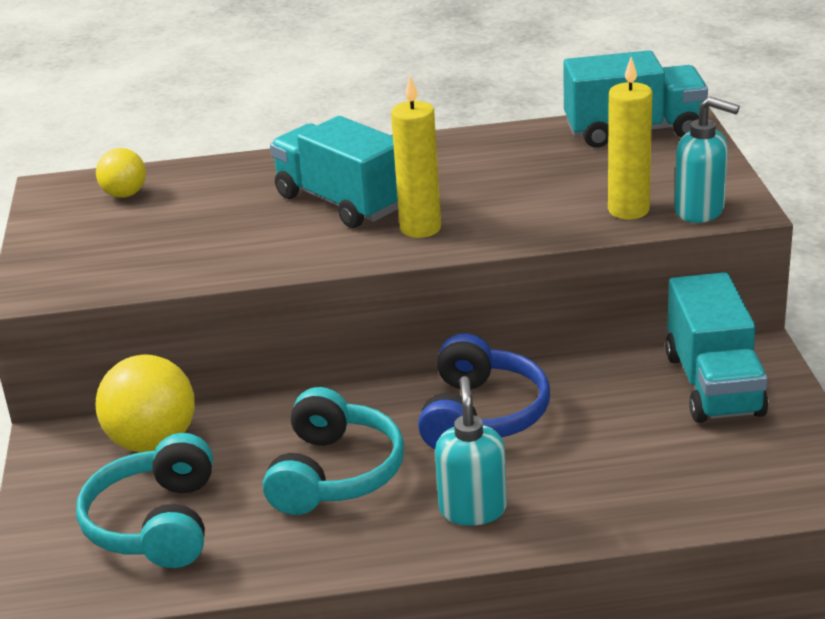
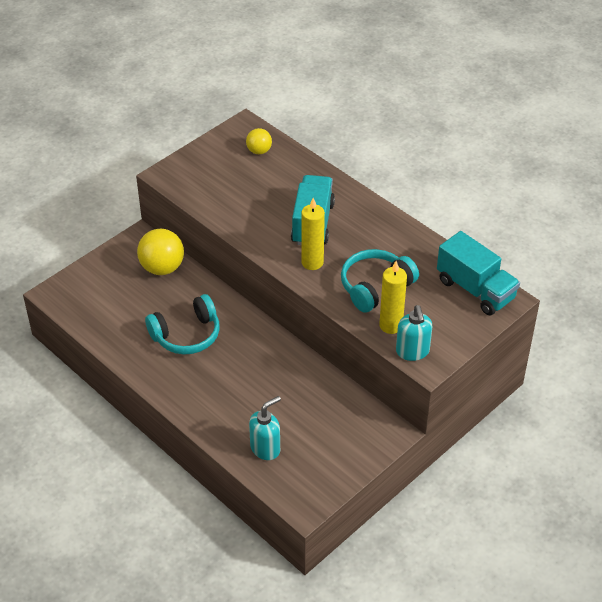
camera: 50 degrees right, 15 degrees up
turquoise headphones [76,433,213,568] -> turquoise headphones moved to [341,249,419,313]
blue headphones [418,333,550,449] -> none
turquoise soap dispenser [435,376,507,526] -> turquoise soap dispenser moved to [249,396,281,460]
turquoise truck [665,272,768,423] -> none

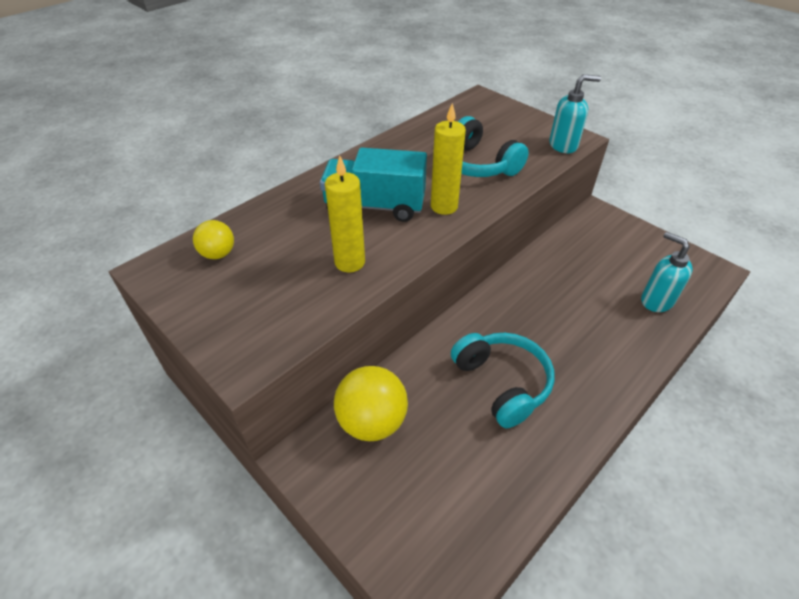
camera: 90 degrees left, 0 degrees up
yellow candle [379,261,407,334] -> yellow candle moved to [325,156,365,272]
turquoise truck [437,231,520,315] -> none

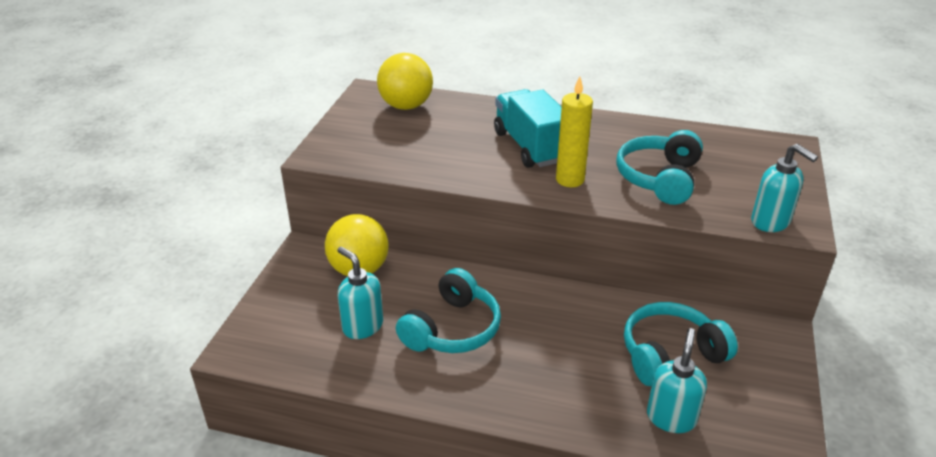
camera: 60 degrees right, 10 degrees down
yellow ball [193,220,234,259] -> yellow ball [377,53,433,110], size x1.75
yellow candle [325,156,365,272] -> none
none -> turquoise soap dispenser [338,246,383,339]
none -> turquoise headphones [624,302,738,386]

